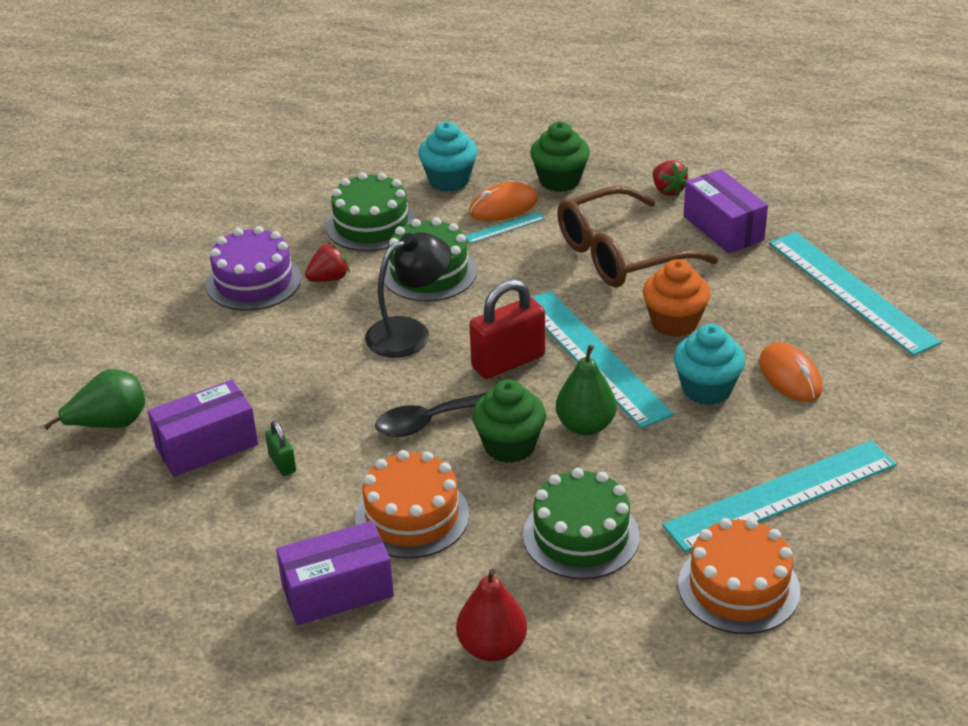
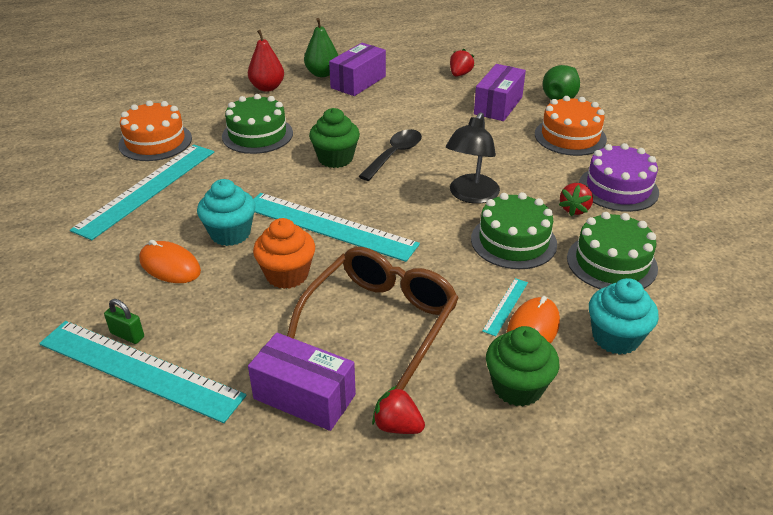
camera: 145 degrees right, 0 degrees up
green padlock [265,421,296,476] -> green padlock moved to [104,299,144,344]
orange cake [355,450,469,558] -> orange cake moved to [535,96,607,156]
red padlock [469,279,545,379] -> none
green pear [556,345,616,435] -> green pear moved to [304,18,338,77]
none -> red strawberry [450,48,475,77]

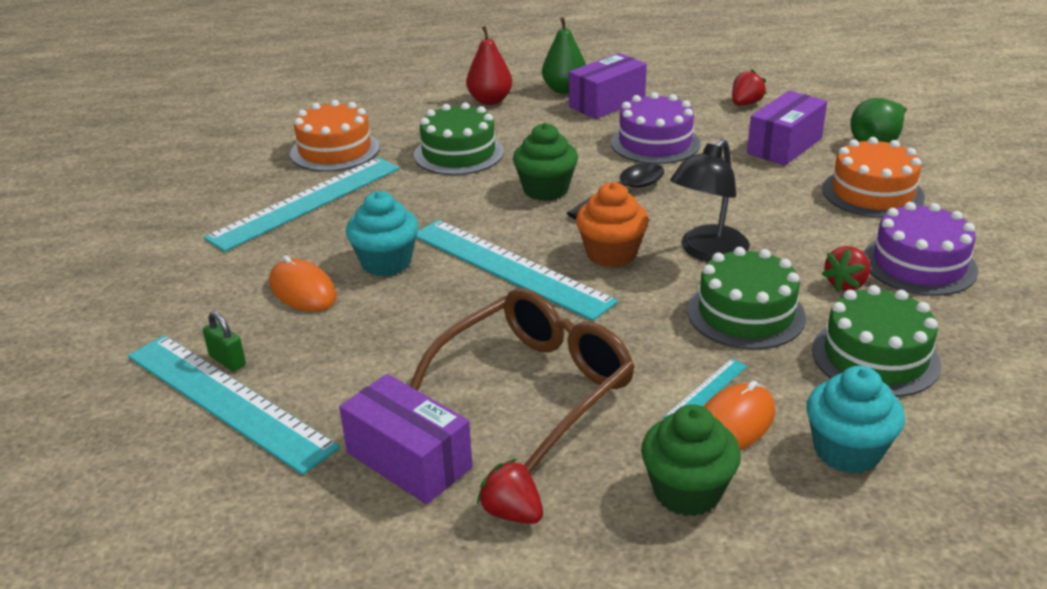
camera: 15 degrees right, 5 degrees down
orange cupcake [253,218,315,289] -> orange cupcake moved to [576,182,649,268]
none -> purple cake [611,92,700,164]

